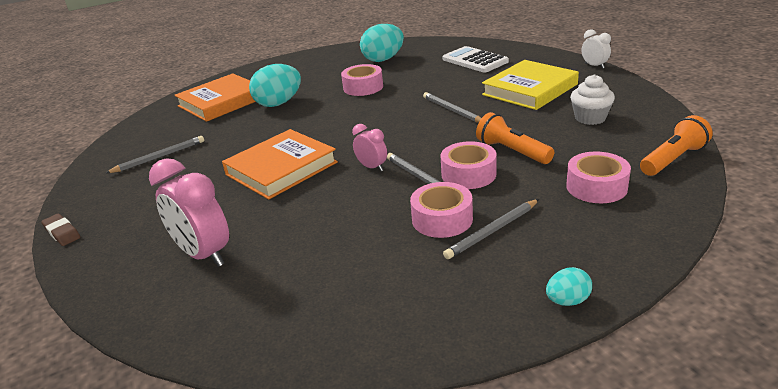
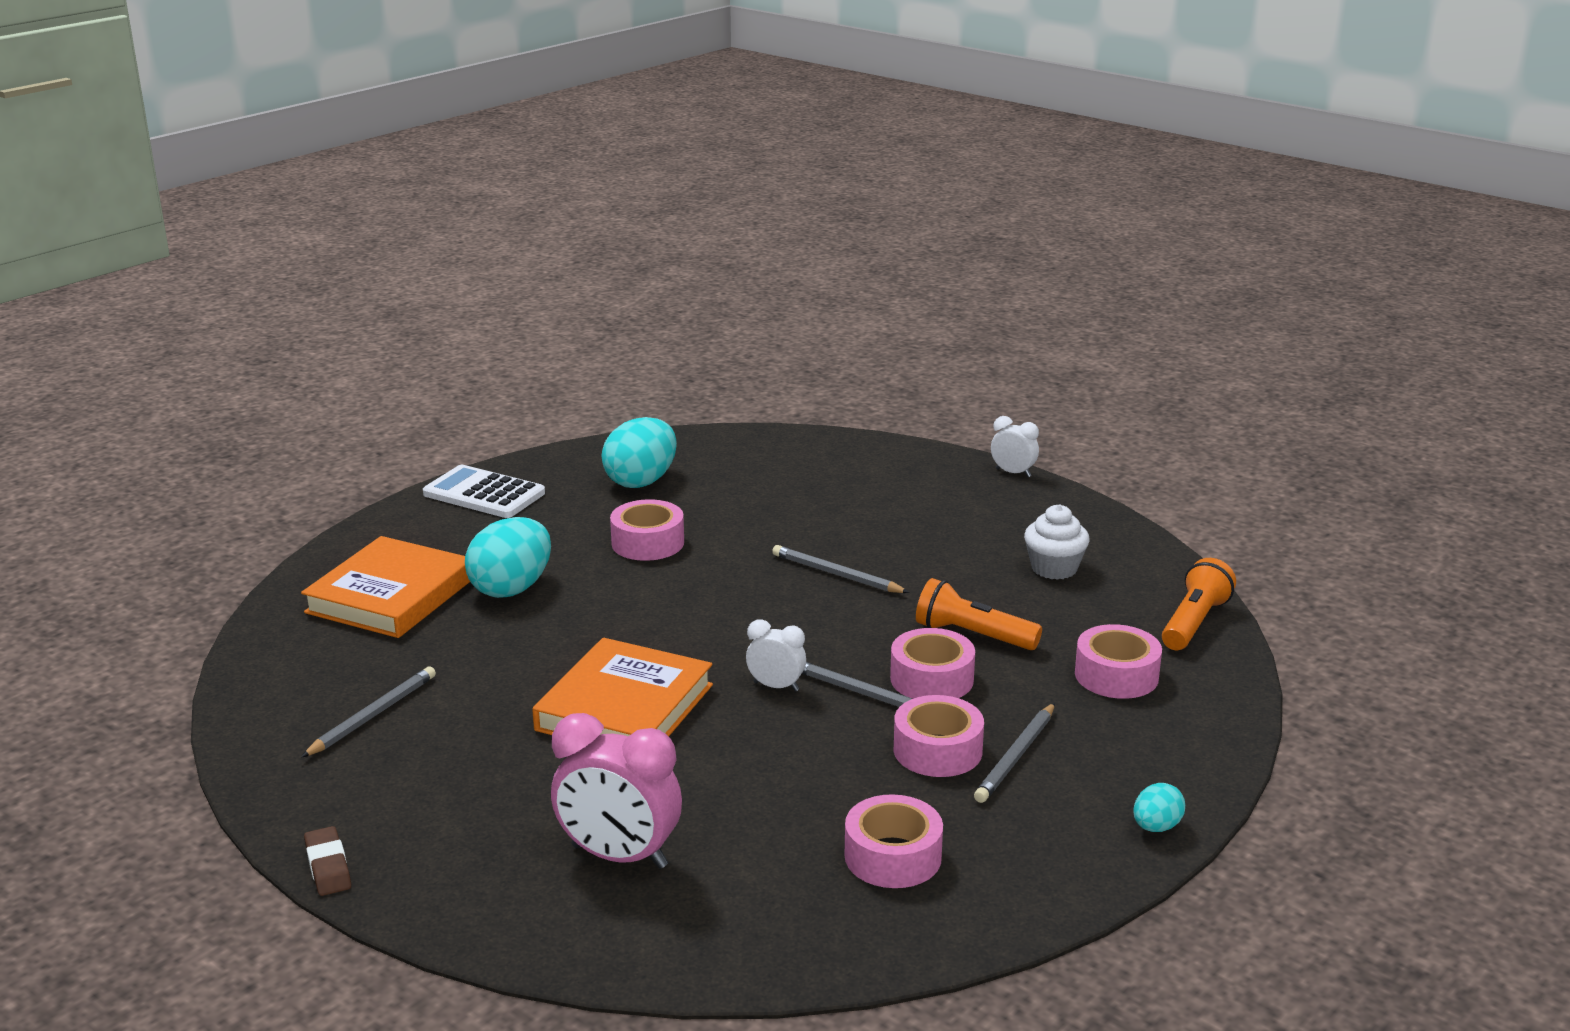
camera: 25 degrees left, 5 degrees down
brown eraser [41,214,80,246] -> brown eraser turned 45 degrees clockwise [304,826,351,896]
pink clock [352,124,387,171] -> white clock [746,620,806,692]
white calculator [442,46,509,73] -> white calculator moved to [423,465,545,518]
yellow book [482,60,579,110] -> none
none -> pink tape [845,794,943,888]

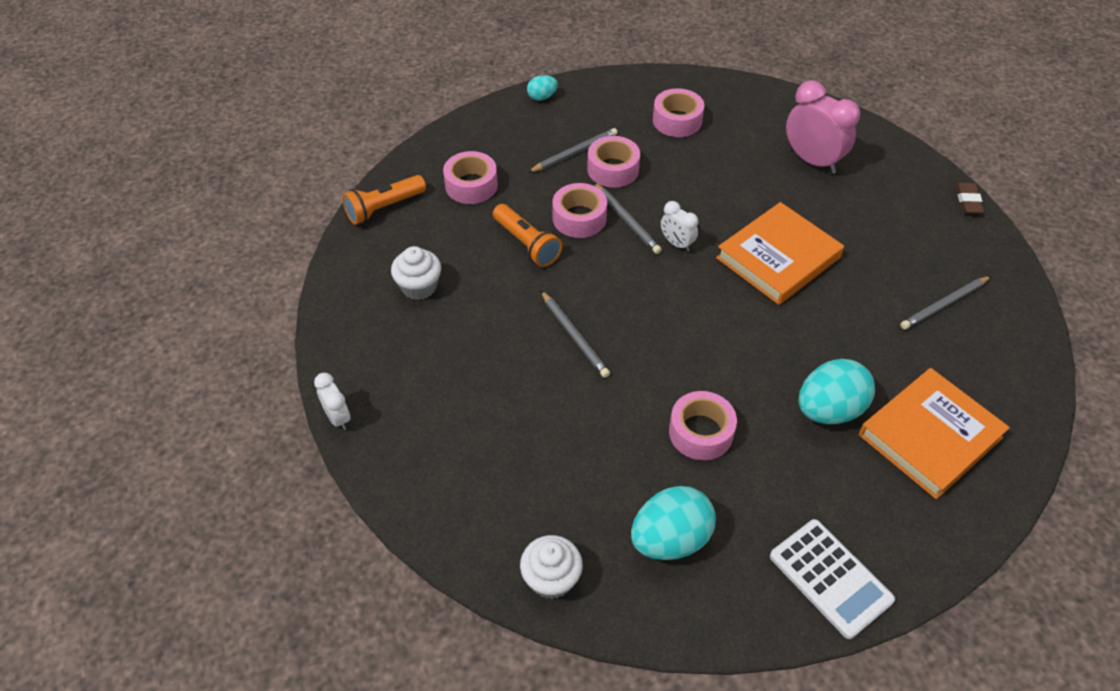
camera: 155 degrees left, 25 degrees up
none -> white cupcake [520,535,583,599]

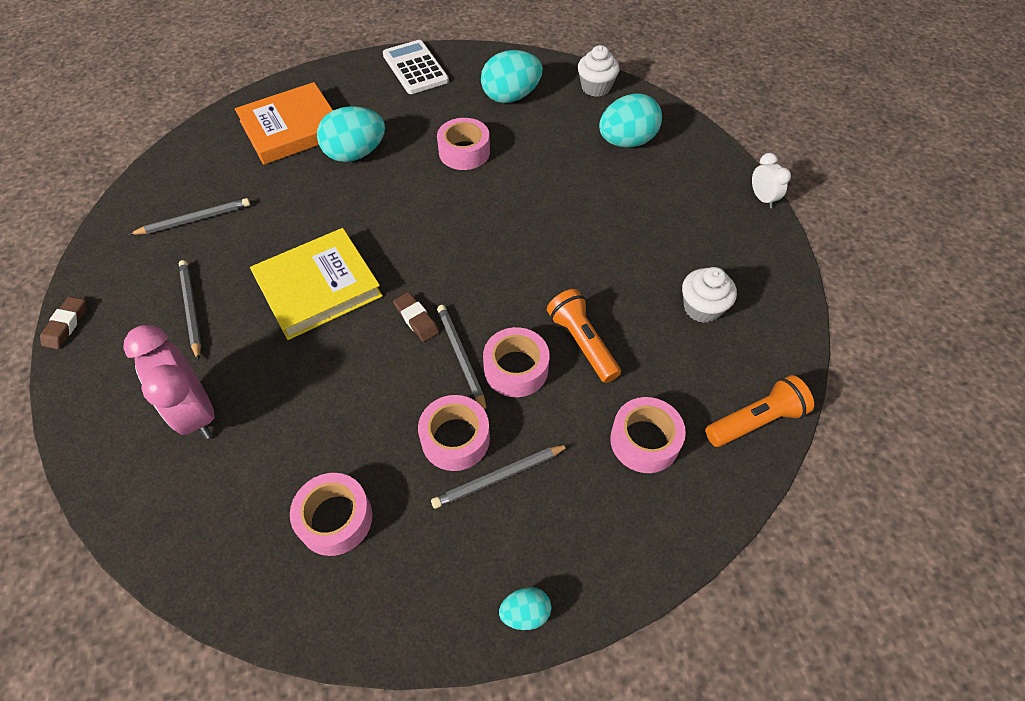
camera: 170 degrees left, 5 degrees up
grey pencil [541,291,610,378] -> grey pencil moved to [179,260,201,361]
white clock [661,201,698,252] -> brown eraser [393,292,439,342]
orange book [716,202,844,305] -> yellow book [250,228,383,340]
none -> turquoise egg [599,93,662,148]

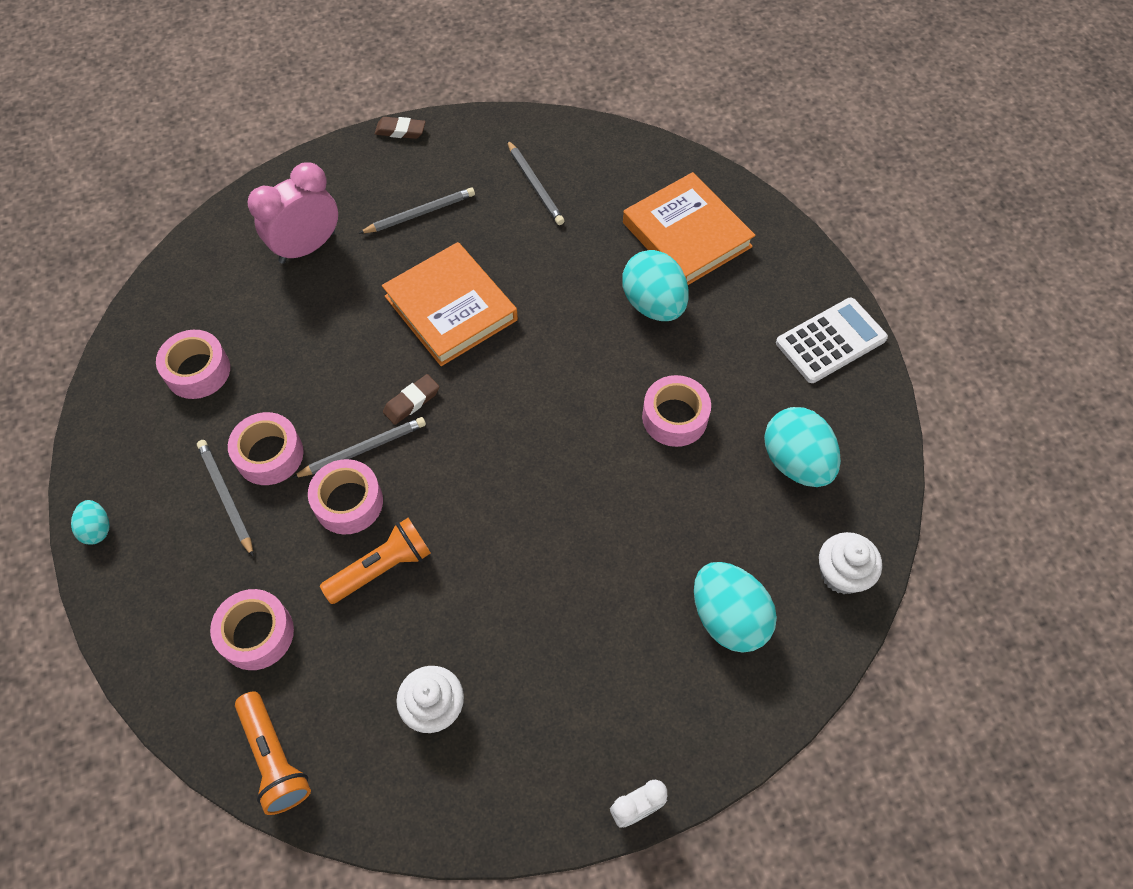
camera: 85 degrees right, 5 degrees up
yellow book [250,228,383,340] -> orange book [382,242,518,366]

